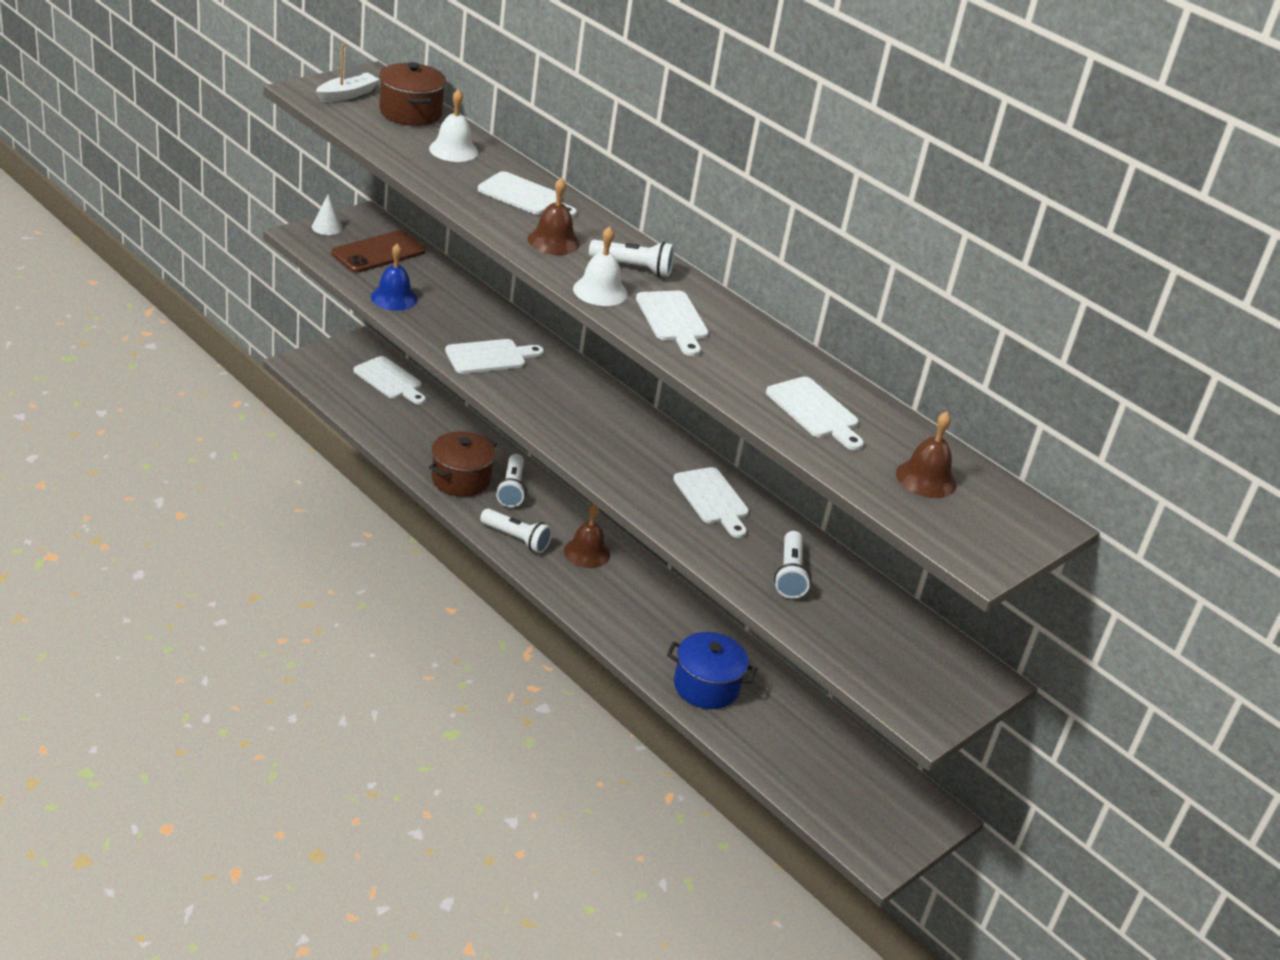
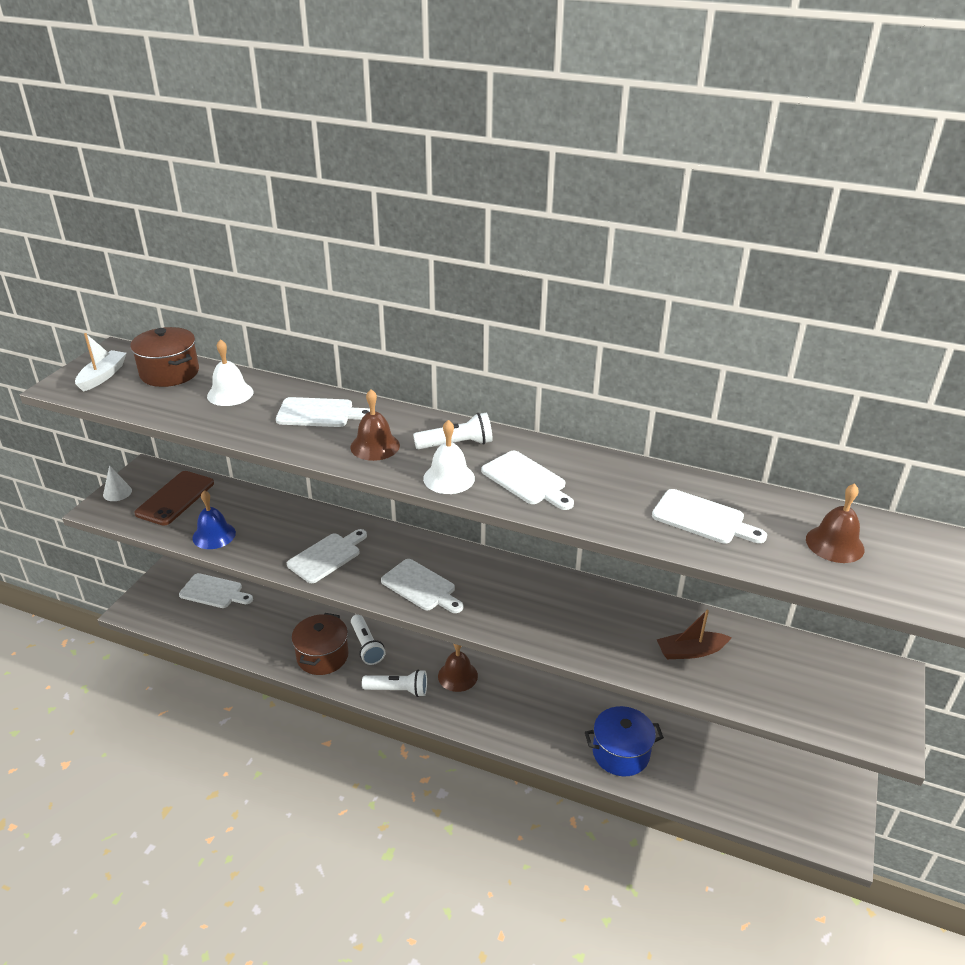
camera: 20 degrees left, 0 degrees up
white cutting board [673,467,749,538] -> white cutting board moved to [381,559,463,613]
white flashlight [774,531,811,599] -> brown boat [657,609,732,659]

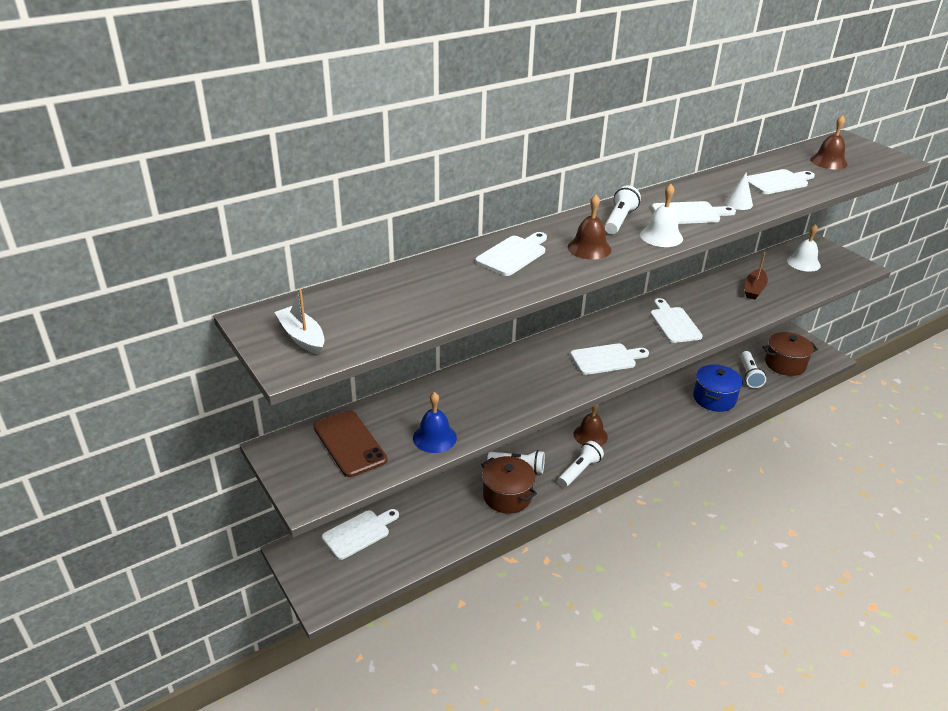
camera: 55 degrees left, 0 degrees up
white cone [103,465,132,501] -> white cone moved to [725,173,753,210]
brown pot [130,327,199,387] -> brown pot moved to [763,332,818,376]
white bell [207,339,253,406] -> white bell moved to [787,224,821,272]
white cutting board [287,529,367,583] -> white cutting board moved to [650,298,703,343]
none -> white flashlight [741,351,766,388]

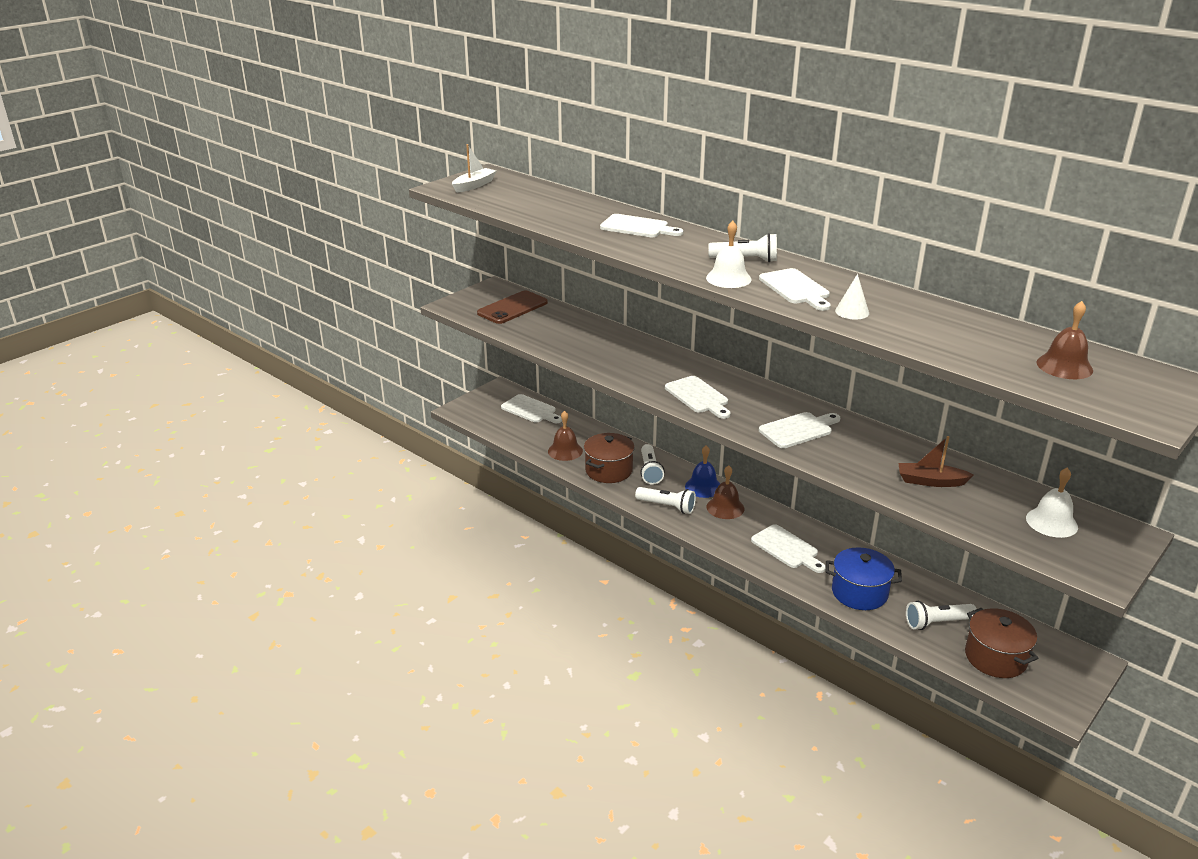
camera: 75 degrees right, 5 degrees down
blue bell [413,392,457,453] -> blue bell moved to [685,445,720,498]
brown bell [568,195,612,260] -> brown bell moved to [548,411,583,461]
white cutting board [747,169,815,194] -> white cutting board moved to [751,524,826,573]

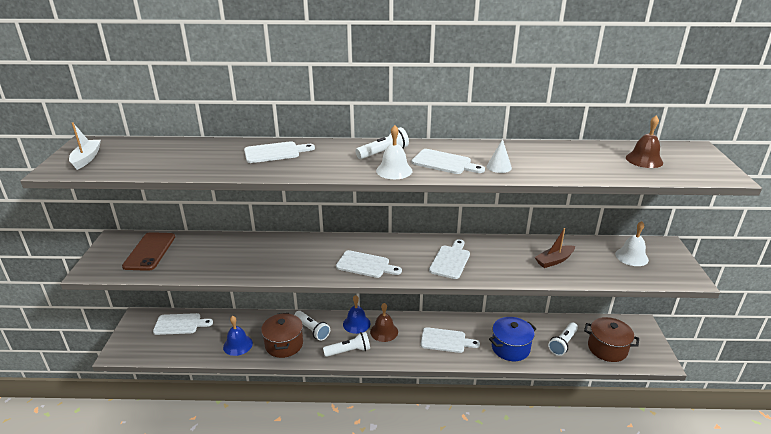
camera: 40 degrees left, 0 degrees up
brown bell [548,411,583,461] -> blue bell [223,316,253,356]

